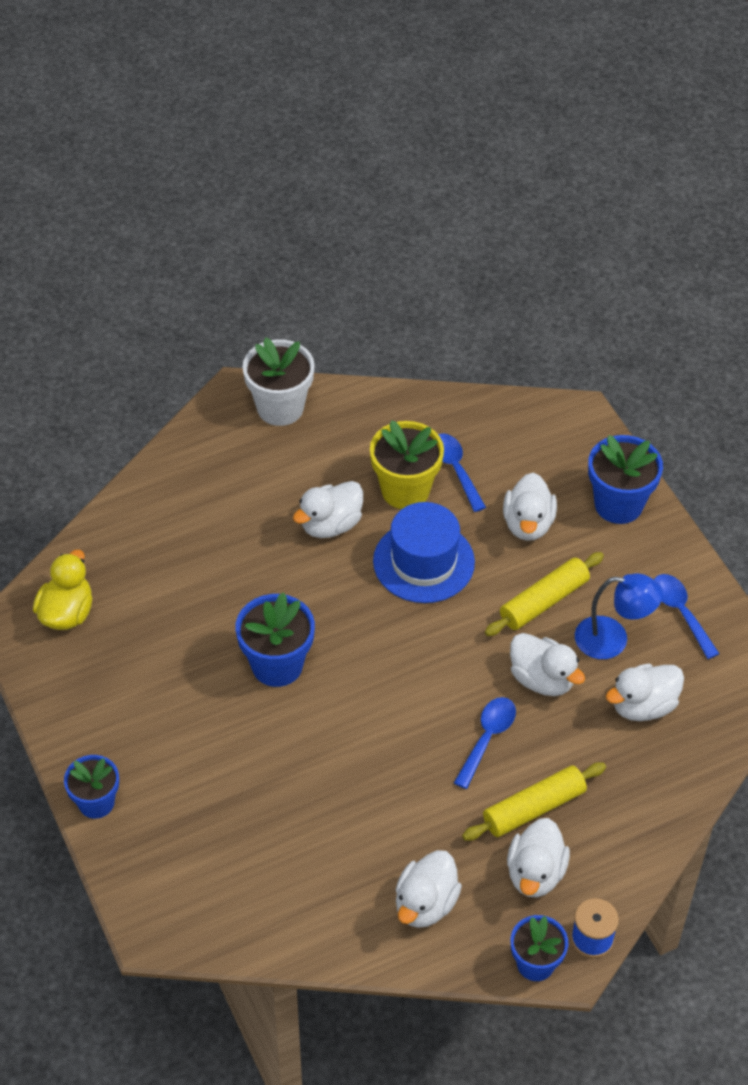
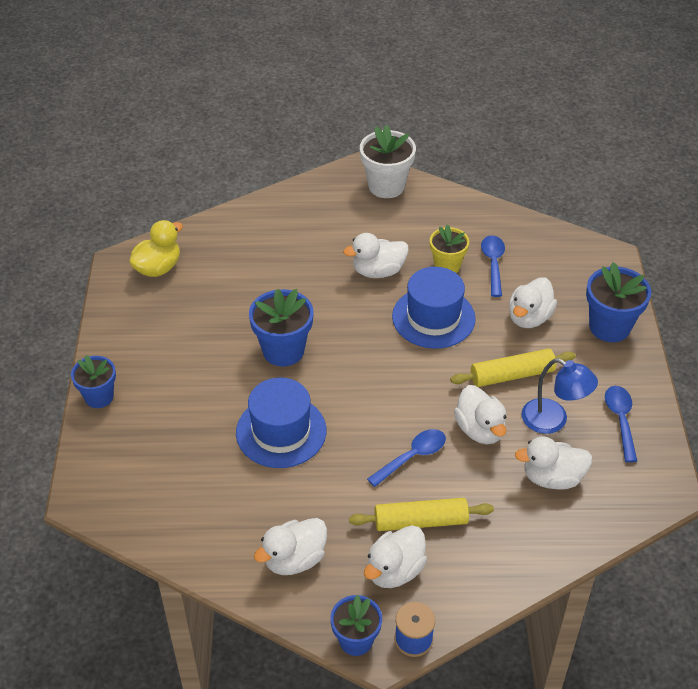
camera: 25 degrees right, 5 degrees down
yellow flower pot [370,420,444,509] -> yellow flower pot [430,224,469,273], size x0.66
none -> blue hat [236,378,326,468]

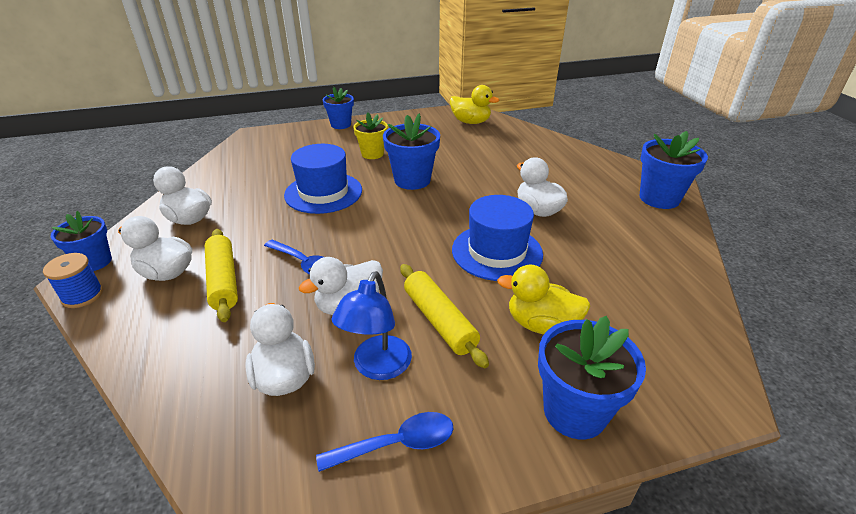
camera: 75 degrees right, 10 degrees down
white flower pot [360,125,416,198] -> blue flower pot [639,131,708,209]
yellow flower pot [430,224,469,273] -> yellow flower pot moved to [353,113,388,159]
blue spoon [481,235,505,297] -> none
white duck [509,277,557,328] -> yellow duck [497,265,590,334]

